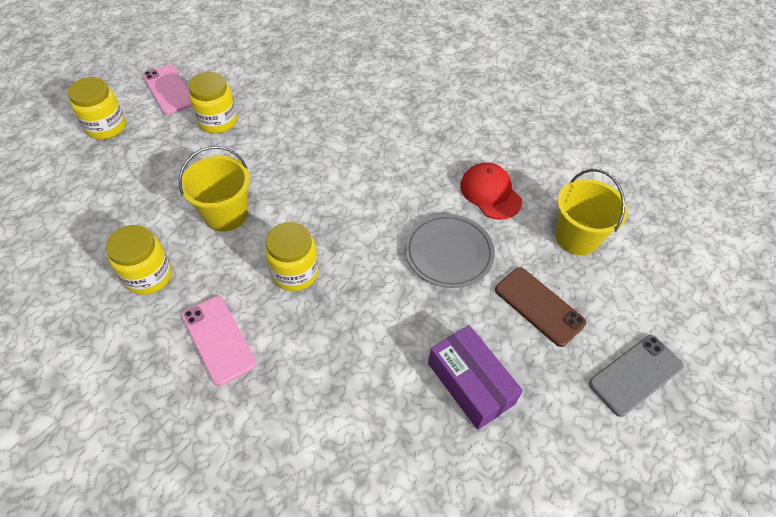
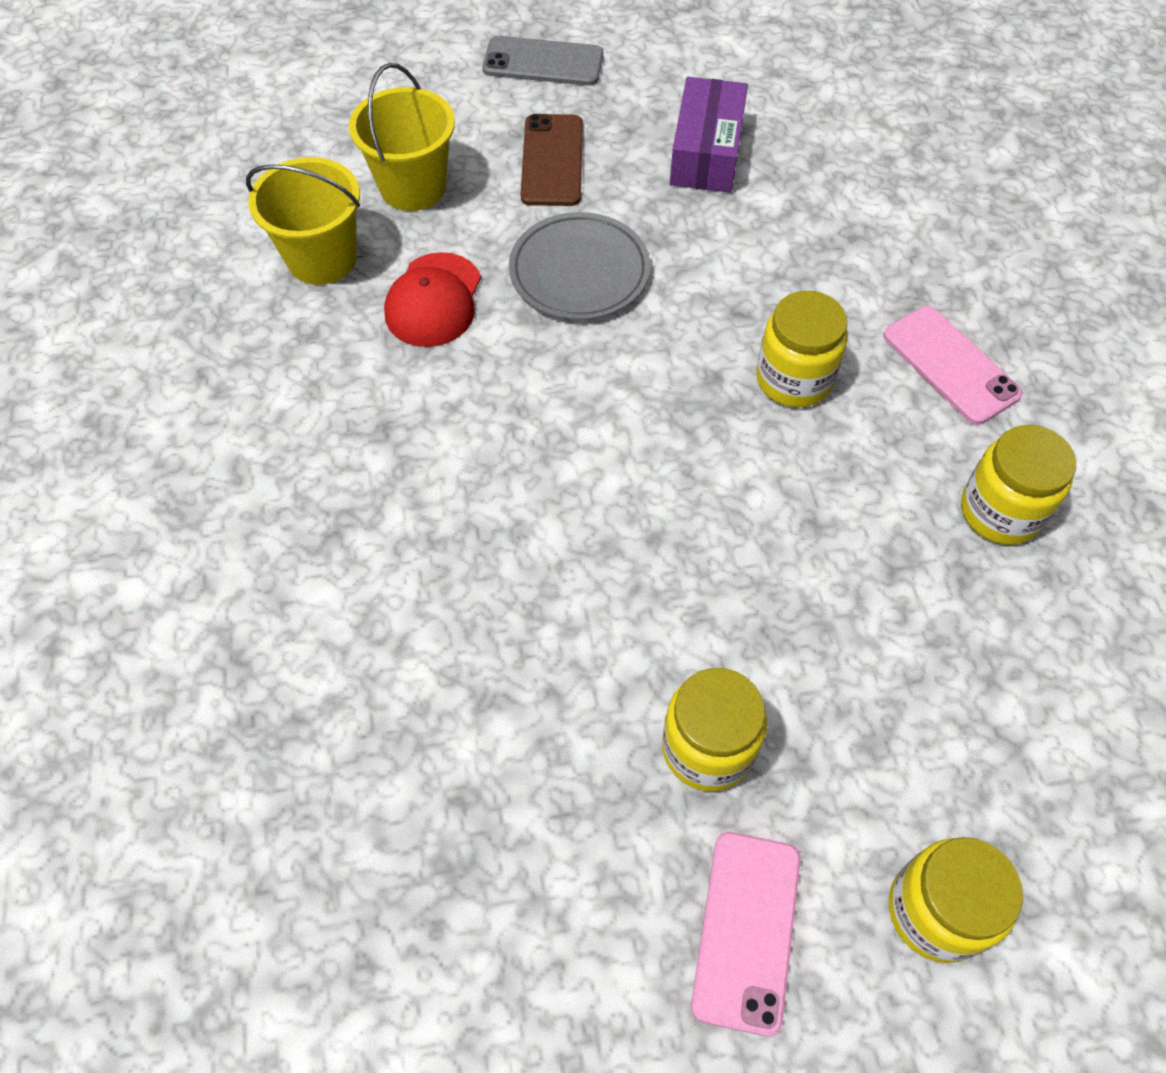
camera: 135 degrees left, 5 degrees up
yellow bucket [179,146,250,232] -> yellow bucket moved to [246,157,360,285]
pink phone [182,296,256,386] -> pink phone turned 45 degrees counterclockwise [883,306,1022,425]

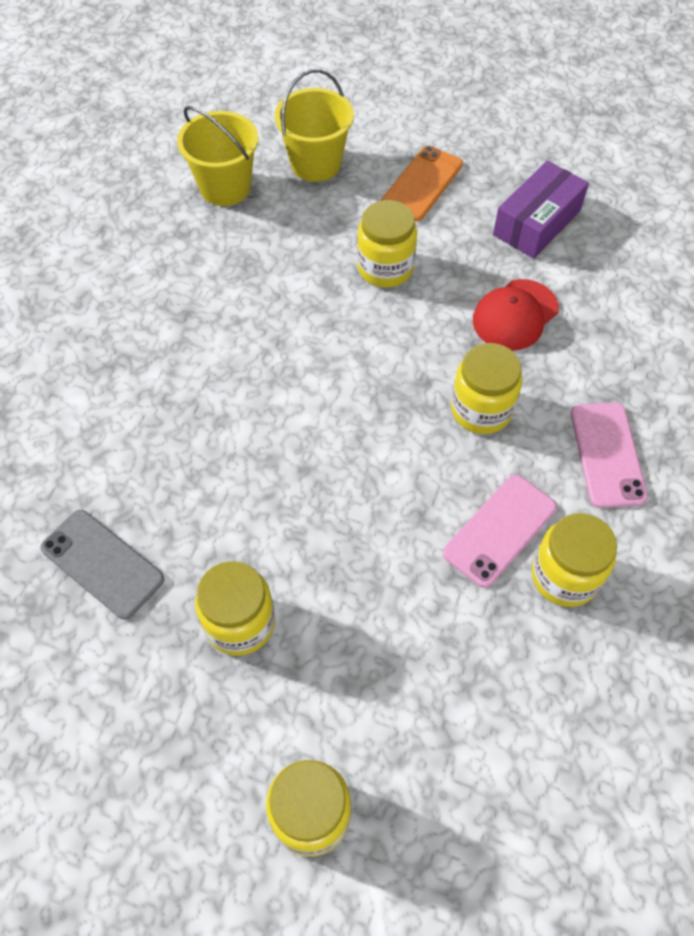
camera: 30 degrees right, 0 degrees up
red cap [384,252,481,347] -> red cap moved to [473,279,559,351]
grey phone [482,36,603,86] -> grey phone moved to [40,510,164,619]
grey plate [509,212,650,320] -> yellow jar [357,200,417,288]
brown phone [521,114,583,206] -> orange phone [381,146,463,221]
pink phone [691,832,801,1037] -> pink phone moved to [443,475,557,588]

